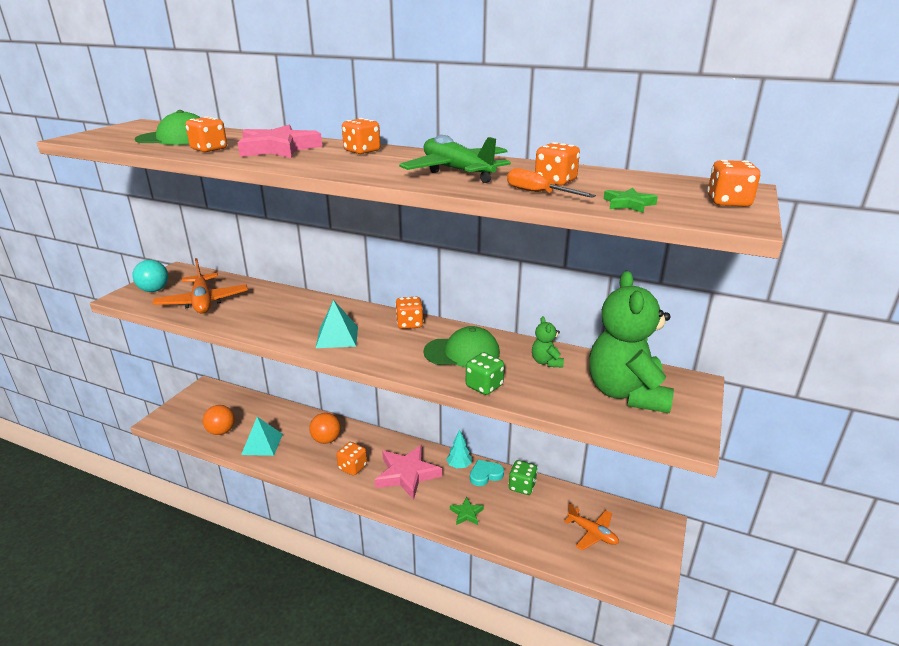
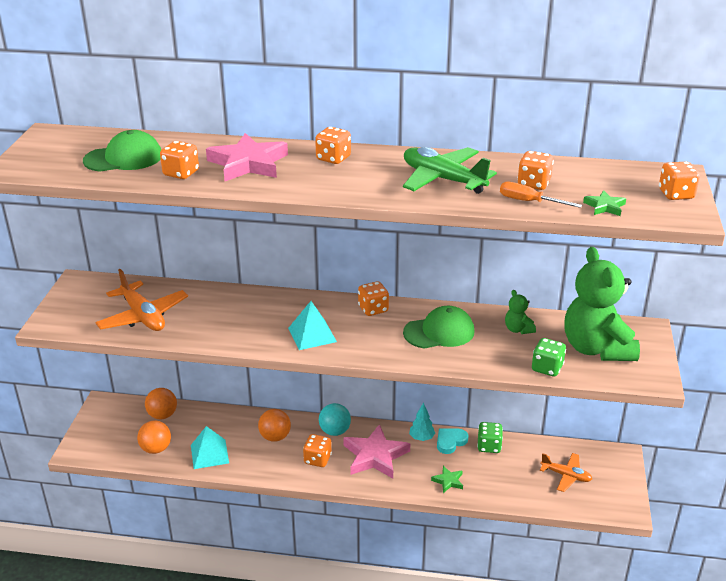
camera: 15 degrees left, 5 degrees up
turquoise ball [132,260,168,292] -> turquoise ball moved to [319,403,351,436]
green dice [466,353,504,395] -> green dice moved to [532,338,566,377]
none -> orange ball [145,388,177,419]

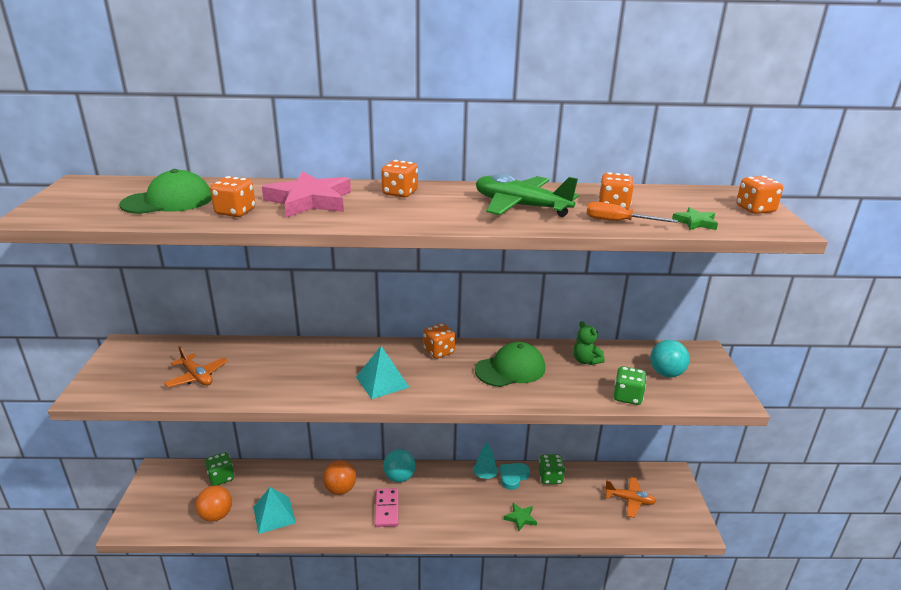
camera: 10 degrees left, 5 degrees down
orange plane [95,269,188,331] -> orange plane [164,346,228,387], size x0.62
orange ball [145,388,177,419] -> green dice [205,452,235,486]
orange dice [303,434,332,467] -> pink domino [375,488,399,527]
pink star [343,424,410,479] -> none
green teddy bear [565,247,640,361] -> turquoise ball [650,340,690,377]

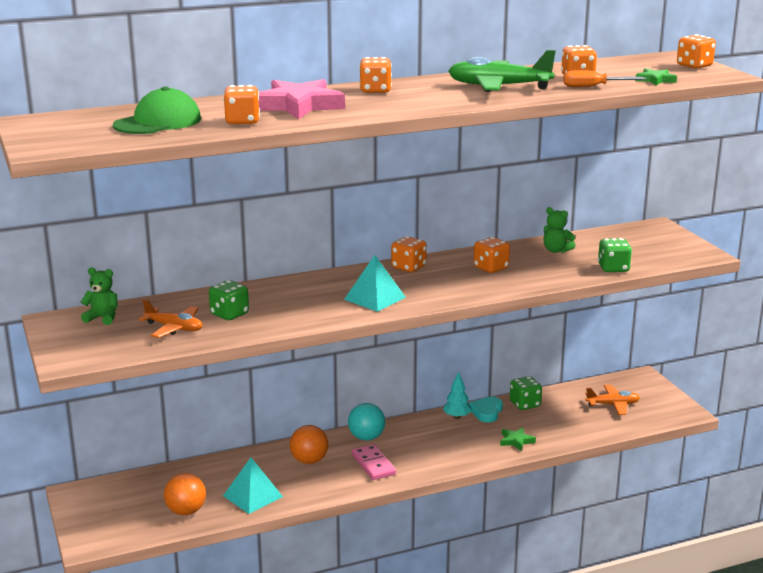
camera: 20 degrees left, 5 degrees down
green dice [205,452,235,486] -> green dice moved to [209,280,249,320]
green cap [475,342,545,387] -> orange dice [474,237,510,273]
turquoise ball [650,340,690,377] -> none
none -> green teddy bear [81,268,118,325]

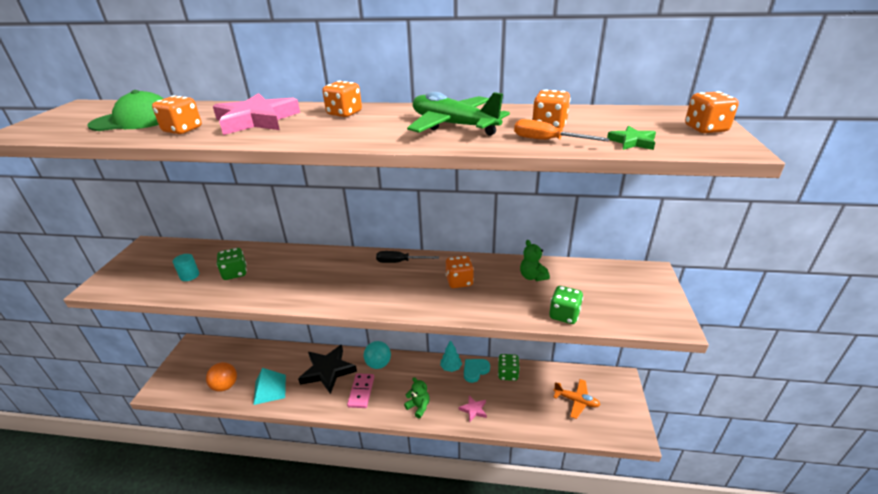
camera: 30 degrees right, 10 degrees up
green teddy bear [81,268,118,325] -> green teddy bear moved to [404,377,430,418]
orange plane [139,299,202,338] -> turquoise cylinder [173,254,199,281]
orange ball [290,425,328,464] -> black star [298,345,357,394]
turquoise pyramid [344,255,406,312] -> none
orange dice [391,236,427,272] -> black screwdriver [376,251,439,263]
green star [500,427,536,451] -> pink star [459,396,487,423]

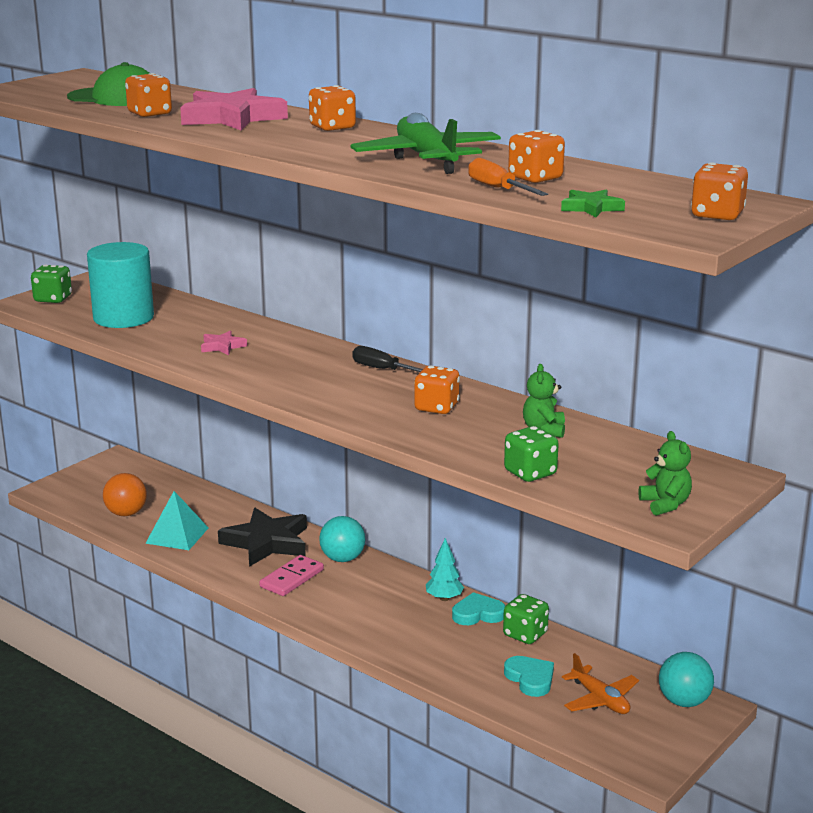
camera: 30 degrees right, 10 degrees down
turquoise cylinder [173,254,199,281] -> turquoise cylinder [87,242,154,328], size x2.36
green dice [216,248,247,280] -> green dice moved to [31,265,72,303]
green teddy bear [404,377,430,418] -> green teddy bear moved to [638,431,692,516]
pink star [459,396,487,423] -> pink star moved to [201,331,247,355]
none -> turquoise heart [504,656,554,697]
none -> turquoise ball [659,652,714,707]

